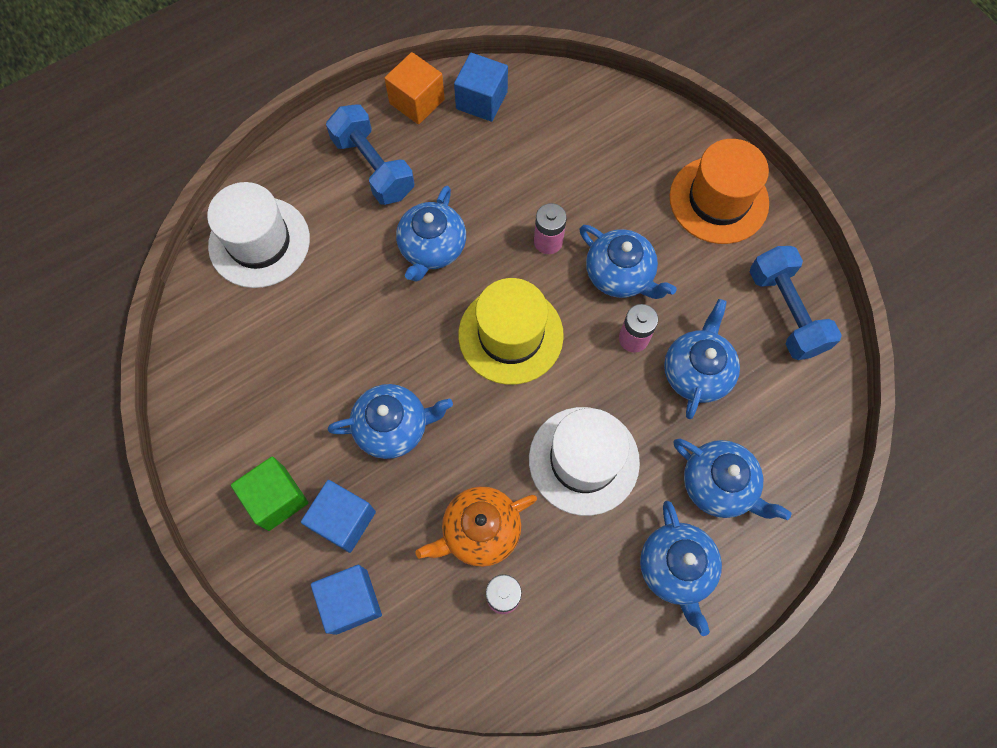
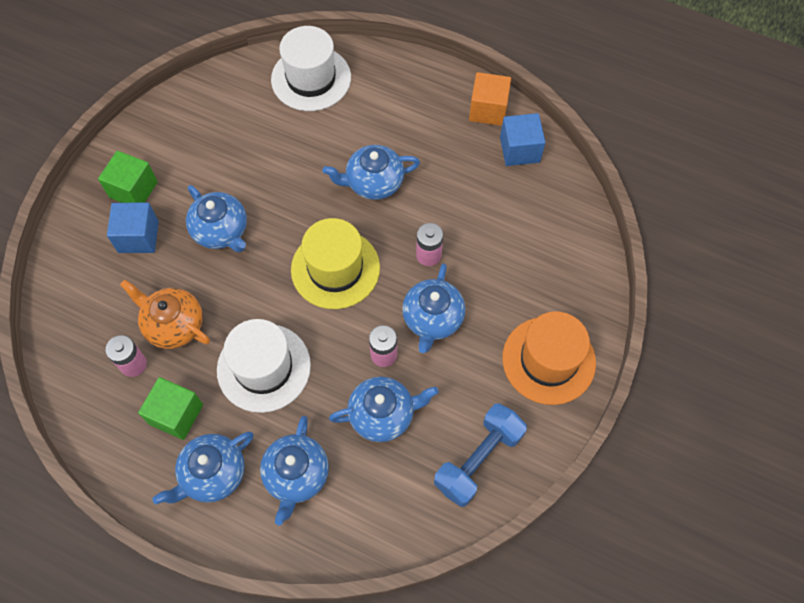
camera: 60 degrees right, 5 degrees down
blue cube [311,565,382,635] -> none
blue dumbbell [326,104,414,205] -> none
none -> green cube [138,377,203,440]

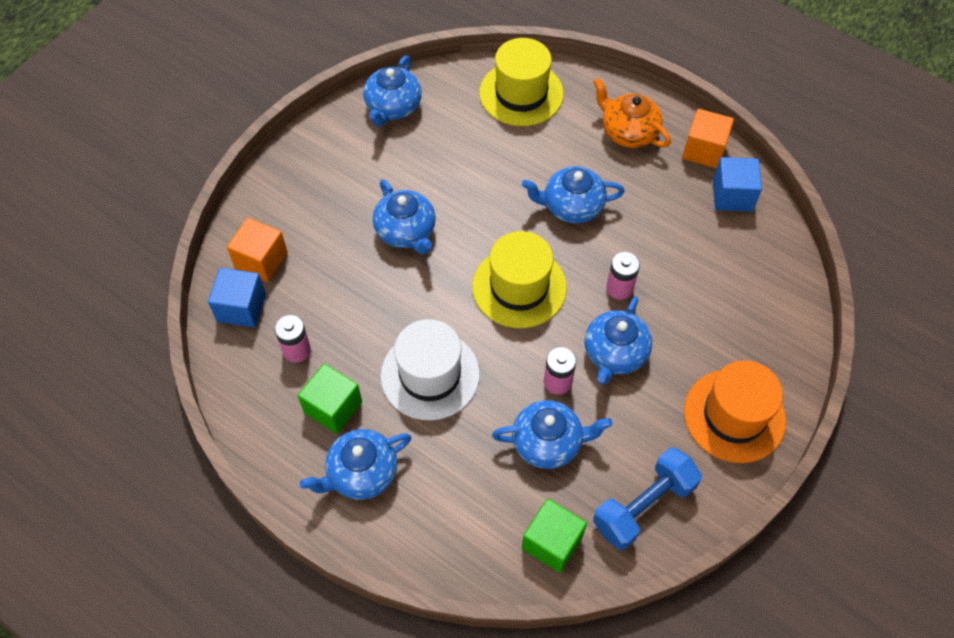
camera: 10 degrees right, 5 degrees down
green cube [98,151,158,203] -> green cube moved to [522,499,587,573]
blue cube [107,203,159,253] -> blue cube moved to [208,268,266,328]
orange teapot [120,279,210,349] -> orange teapot moved to [593,78,671,148]
blue teapot [260,416,329,526] -> blue teapot moved to [363,55,422,126]
white hat [271,26,351,111] -> yellow hat [479,38,564,126]
none -> orange cube [227,218,288,282]

